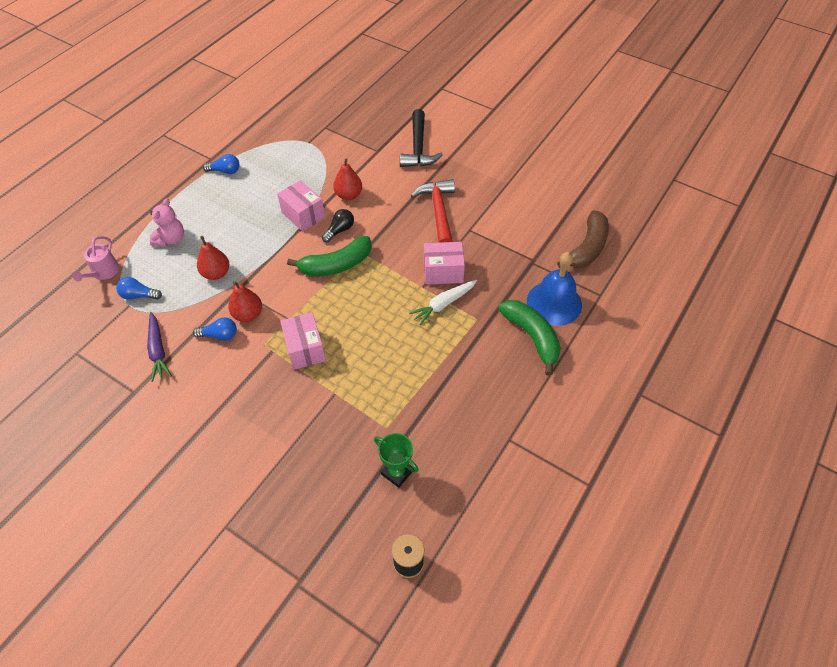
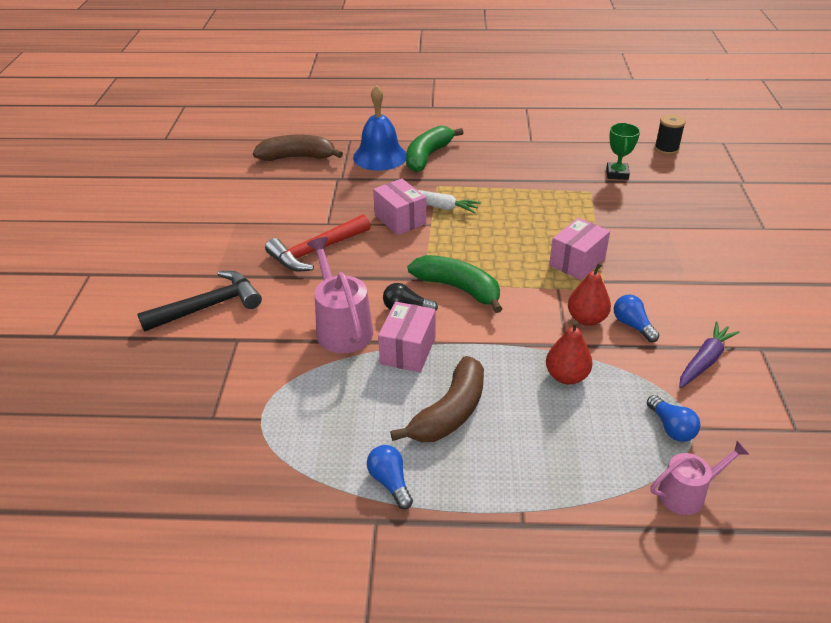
camera: 120 degrees left, 15 degrees down
pink teddy bear [150,198,184,247] -> none
red pear [333,158,362,200] -> pink watering can [307,237,373,353]
none -> brown banana [390,356,484,442]

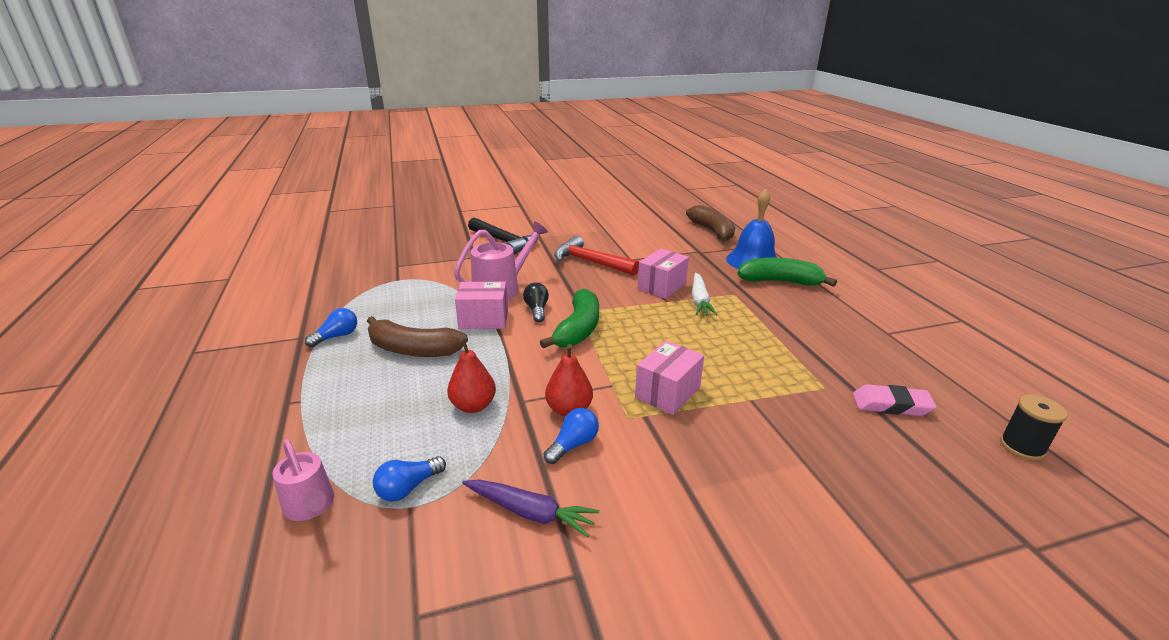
camera: 70 degrees right, 10 degrees down
pink box [549,218,610,280] -> pink box turned 75 degrees counterclockwise [635,340,704,415]
green trophy [606,123,640,180] -> pink eraser [853,384,937,416]

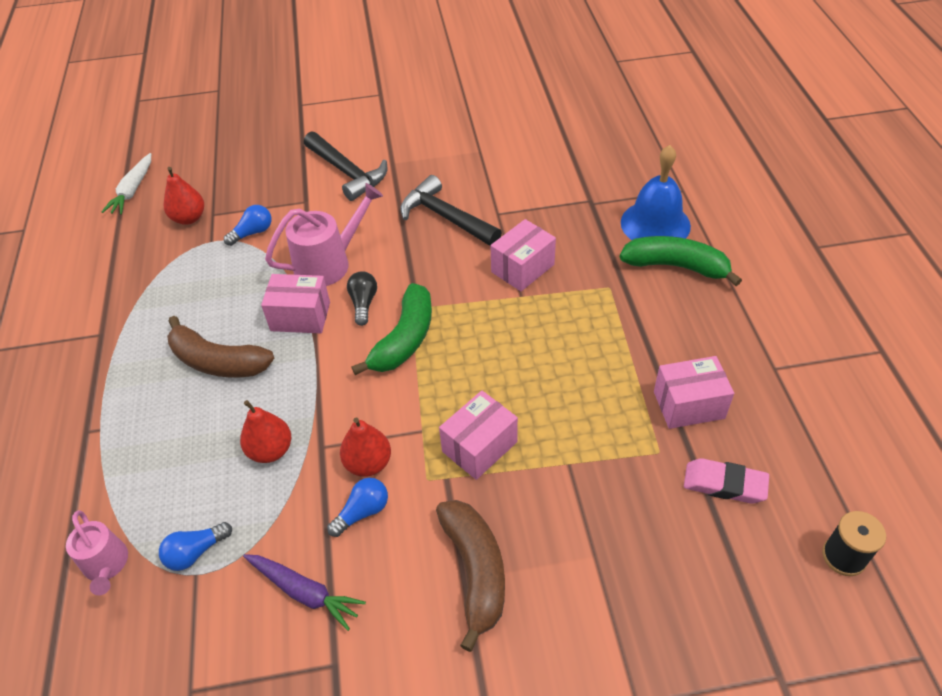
camera: 10 degrees right, 20 degrees up
blue light bulb [305,308,357,347] -> blue light bulb moved to [224,205,272,246]
red hammer [554,236,639,276] -> black hammer [400,175,502,246]
brown banana [686,205,735,242] -> brown banana moved to [436,500,505,652]
white carrot [692,273,717,316] -> white carrot moved to [101,153,151,215]
none -> red pear [164,167,204,225]
none -> pink box [654,356,734,429]

